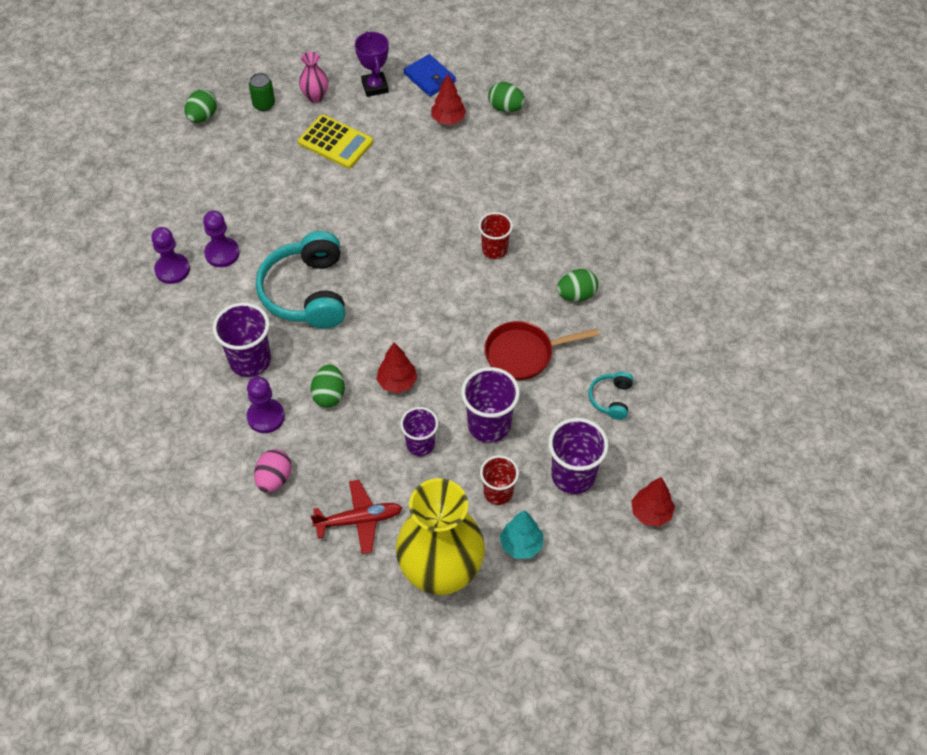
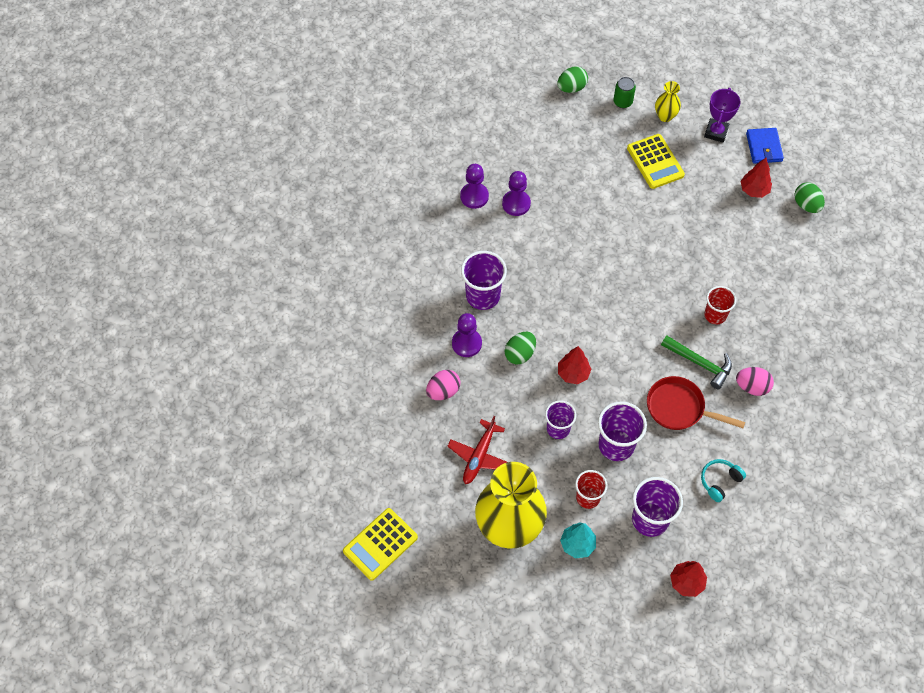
camera: 35 degrees right, 5 degrees up
turquoise headphones [256,231,345,328] -> none
pink vase [299,52,328,103] -> yellow vase [655,81,681,122]
red plane [310,480,402,554] -> red plane turned 90 degrees clockwise [447,416,507,484]
green egg [557,269,598,302] -> pink egg [736,367,774,396]
none -> yellow calculator [343,508,418,581]
none -> green hammer [661,336,732,389]

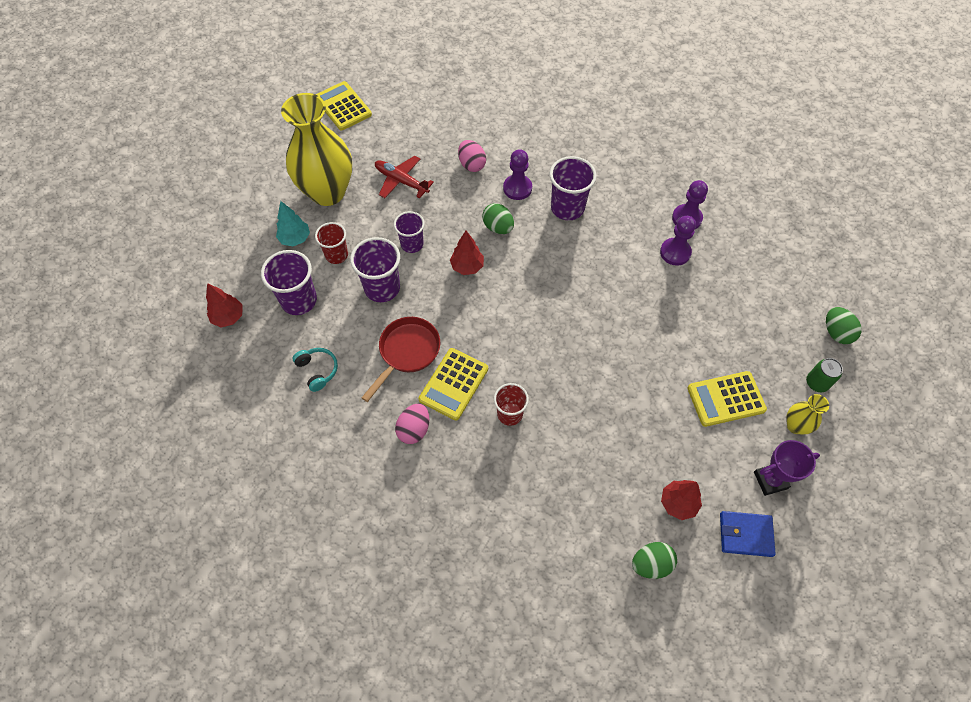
camera: 100 degrees right, 0 degrees up
green hammer [661,336,732,389] -> yellow calculator [419,348,488,421]
purple trophy [704,88,741,143] -> purple trophy turned 45 degrees counterclockwise [754,440,820,496]

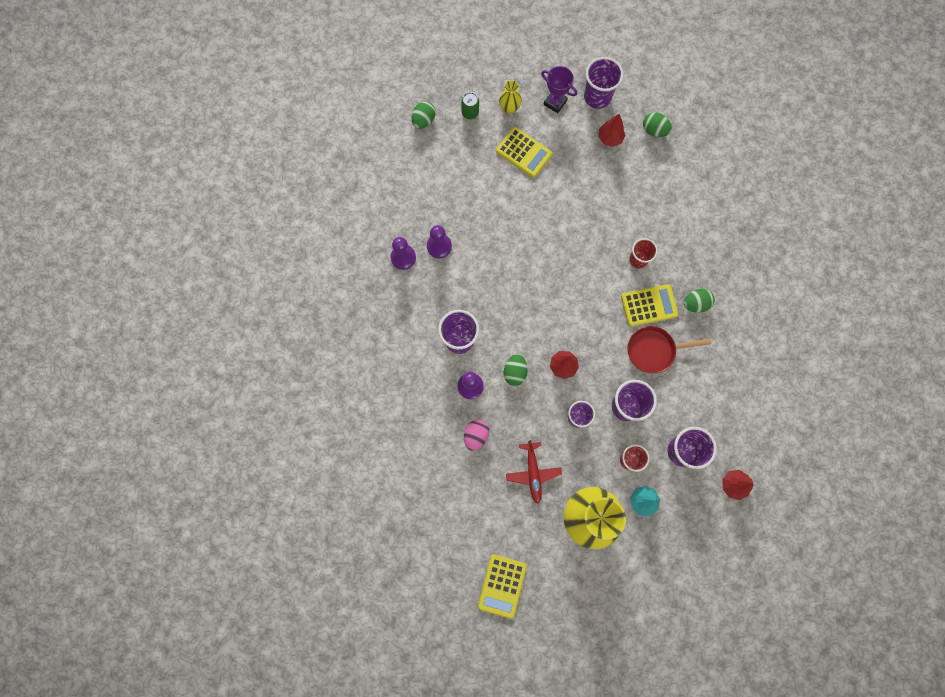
camera: 130 degrees left, 15 degrees up
turquoise headphones [293,348,338,392] -> none
pink egg [395,404,429,444] -> green egg [684,289,715,313]
blue wallet [720,511,776,557] -> purple cup [584,57,624,109]

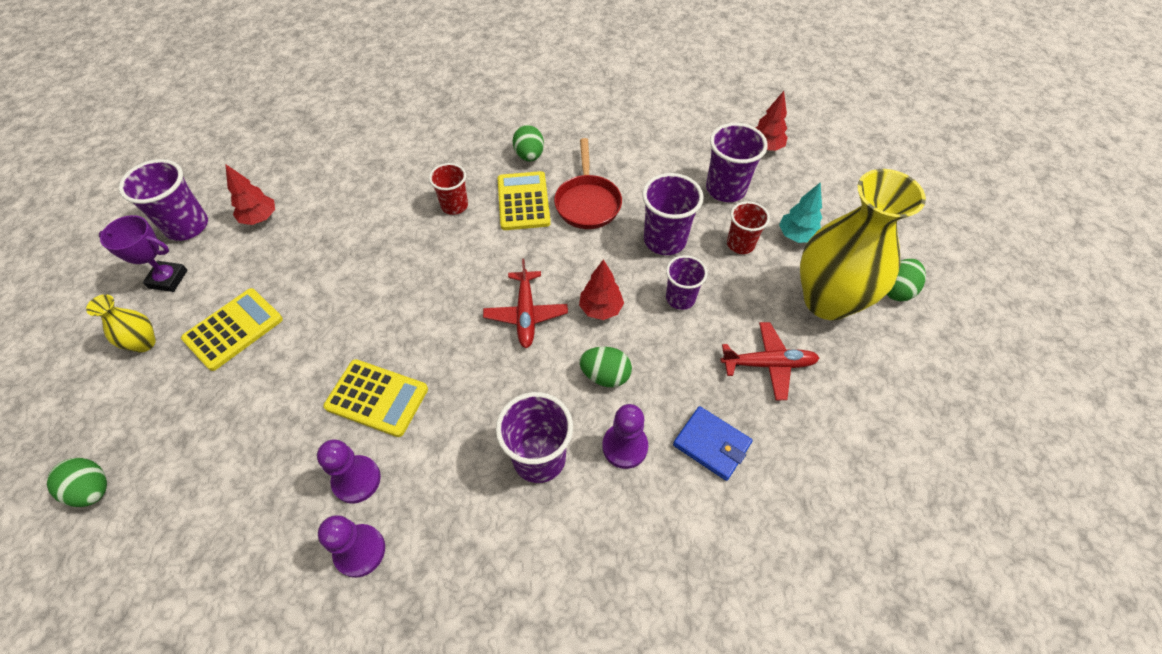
camera: 85 degrees left, 20 degrees down
green can [461,92,479,119] -> none
pink egg [464,419,489,451] -> blue wallet [673,406,753,481]
yellow calculator [478,554,527,619] -> yellow calculator moved to [323,359,428,437]
purple trophy [541,66,577,113] -> purple trophy turned 60 degrees clockwise [99,215,188,292]
green egg [643,112,672,137] -> green egg moved to [887,259,926,301]
none -> red plane [483,259,568,348]

